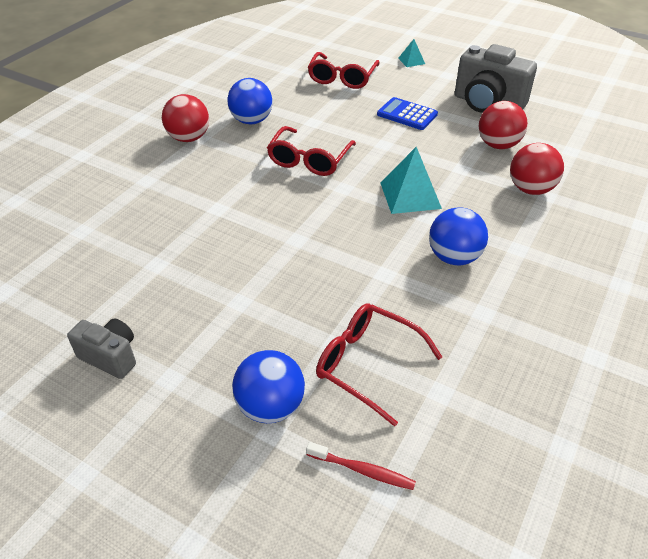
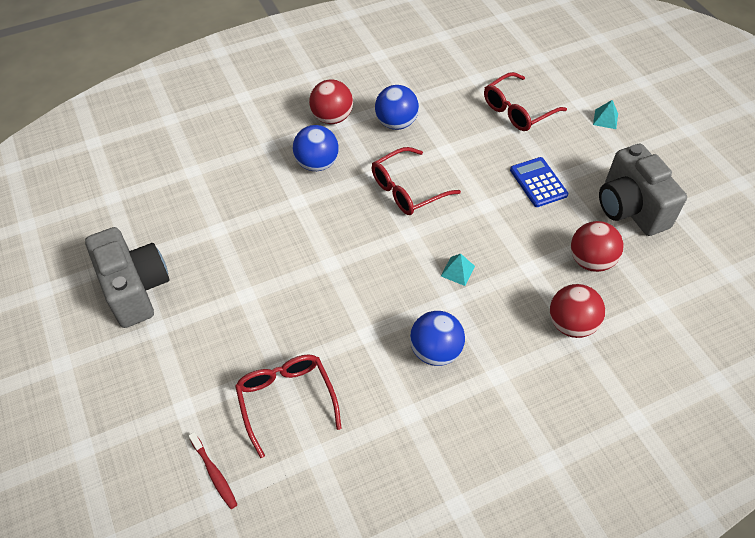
camera: 35 degrees right, 10 degrees up
grey camera [67,319,136,379] -> grey camera [85,227,169,328], size x1.81
blue ball [232,350,305,423] -> blue ball moved to [293,125,339,171]
turquoise pyramid [380,147,442,214] -> turquoise pyramid [441,254,475,286], size x0.53

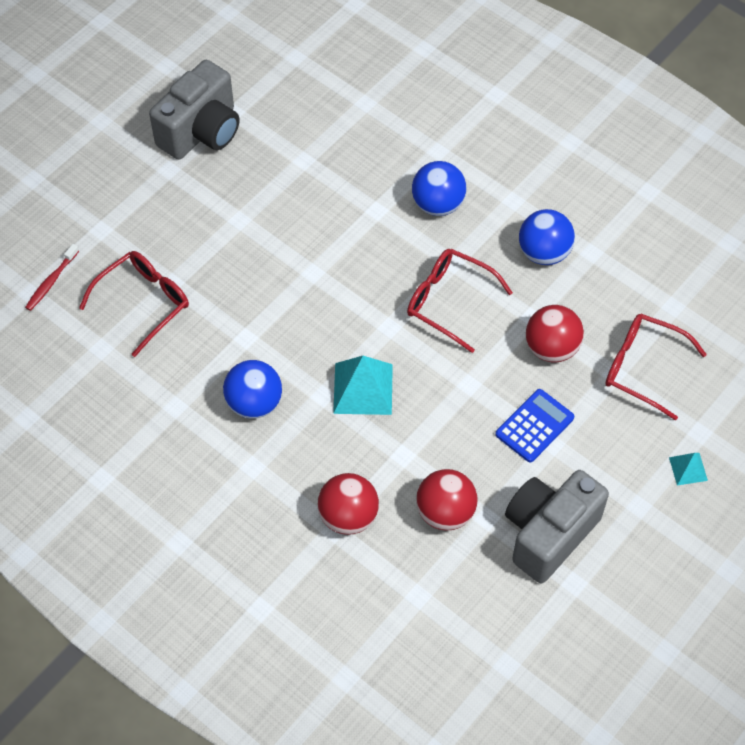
camera: 65 degrees right, 5 degrees up
red ball [309,79,353,124] -> red ball moved to [526,305,584,363]
turquoise pyramid [441,254,475,286] -> turquoise pyramid [333,356,393,415], size x1.88

